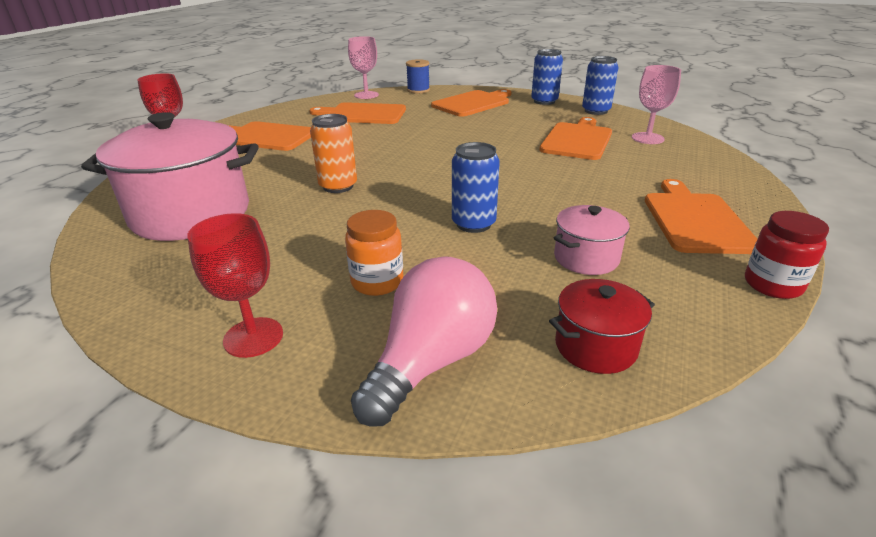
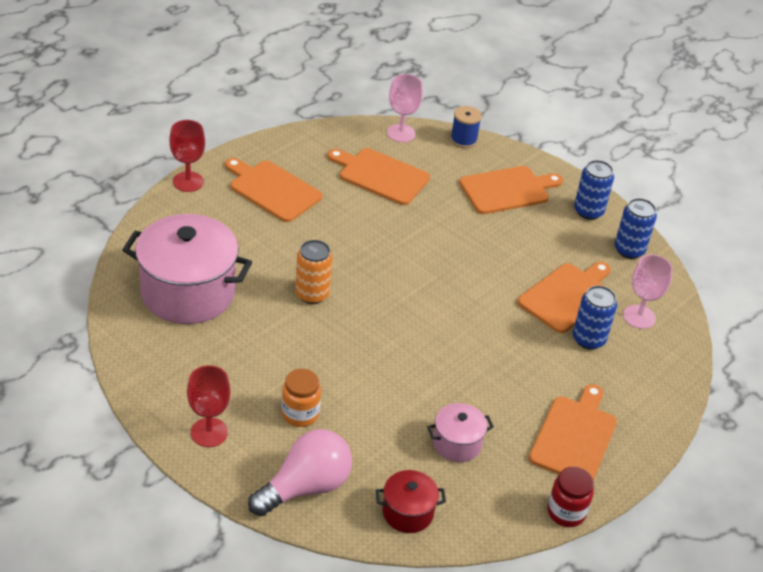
camera: 15 degrees right, 10 degrees up
blue can [452,142,500,233] -> blue can moved to [573,286,617,350]

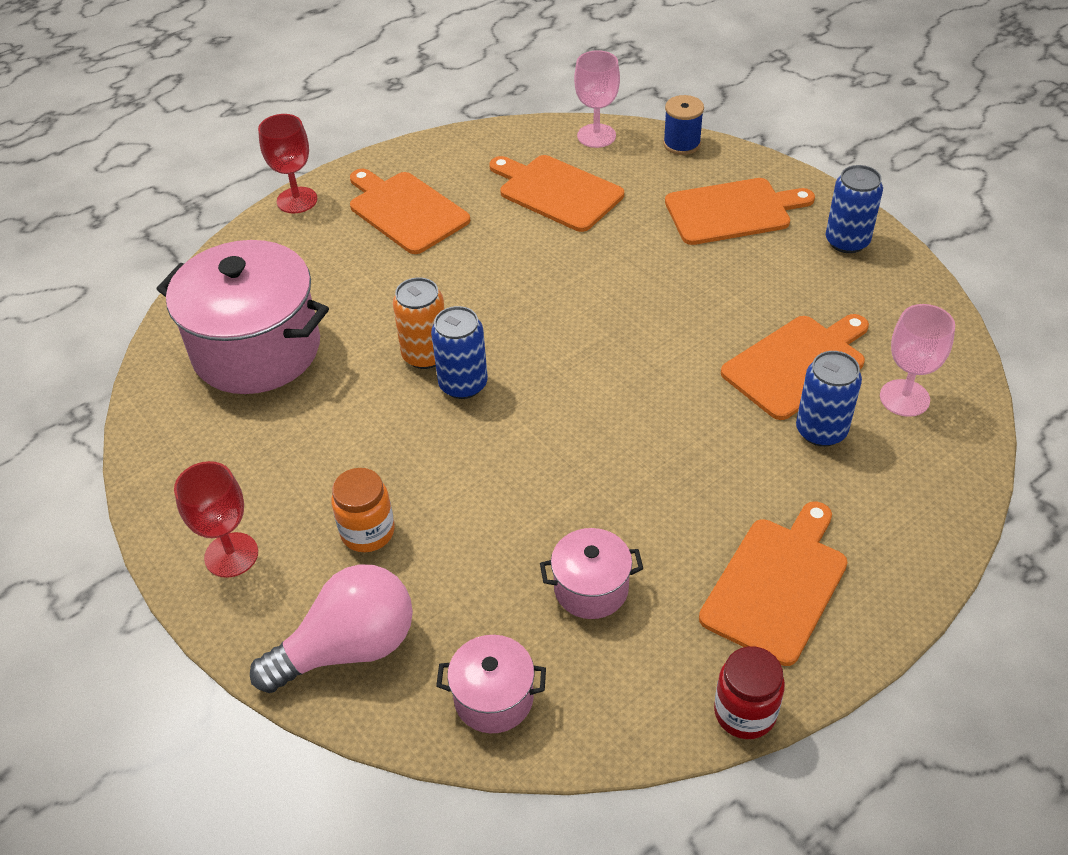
camera: 15 degrees right, 5 degrees up
red pot [376,470,446,533] -> pink pot [436,635,546,733]
blue can [615,198,657,259] -> blue can moved to [431,306,488,399]

